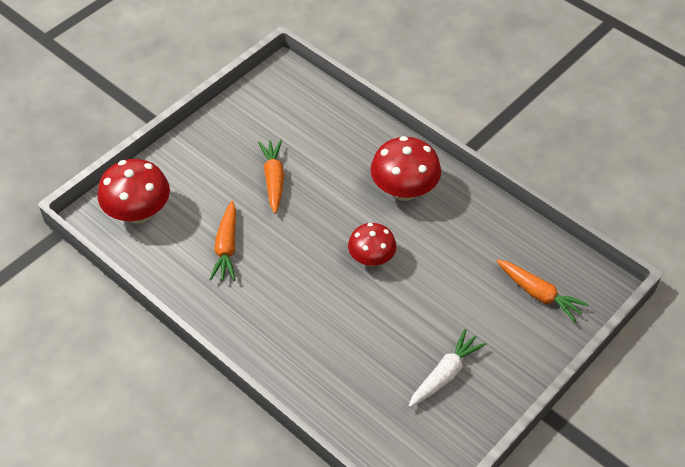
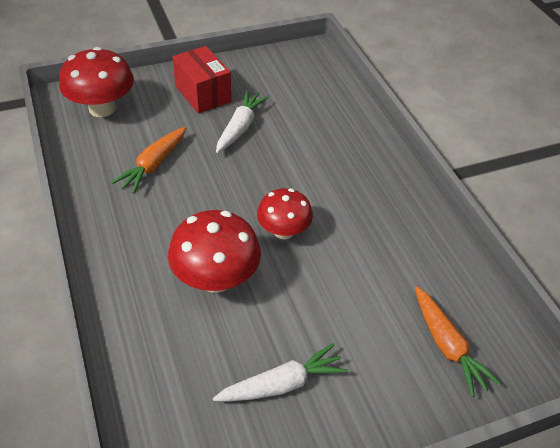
camera: 25 degrees right, 5 degrees down
orange carrot [258,140,284,214] -> white carrot [216,91,269,153]
red mushroom [370,136,441,201] -> red mushroom moved to [168,210,261,293]
none -> red box [172,46,231,113]

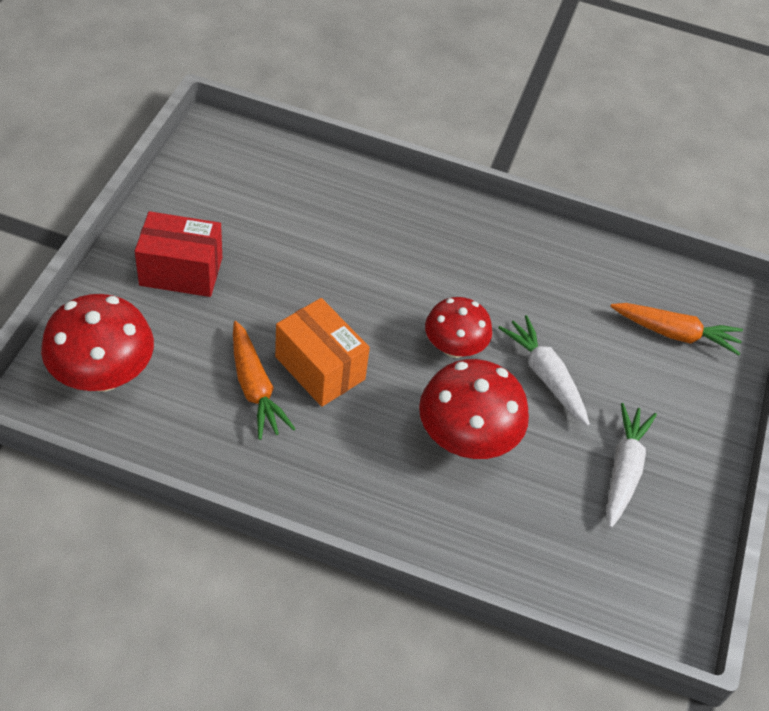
camera: 55 degrees left, 5 degrees up
white carrot [216,91,269,153] -> white carrot moved to [498,315,590,426]
none -> orange box [275,298,370,407]

